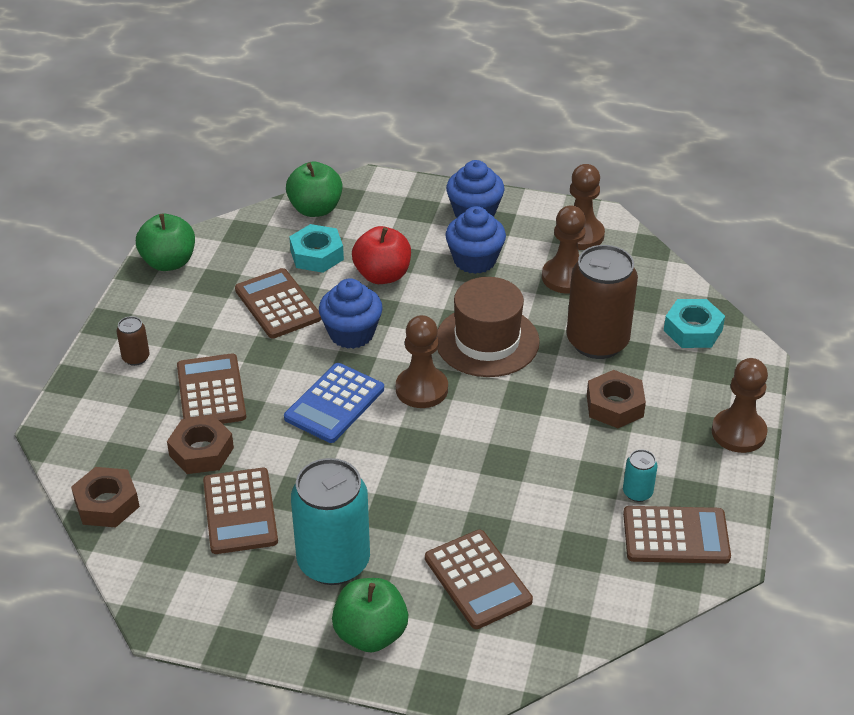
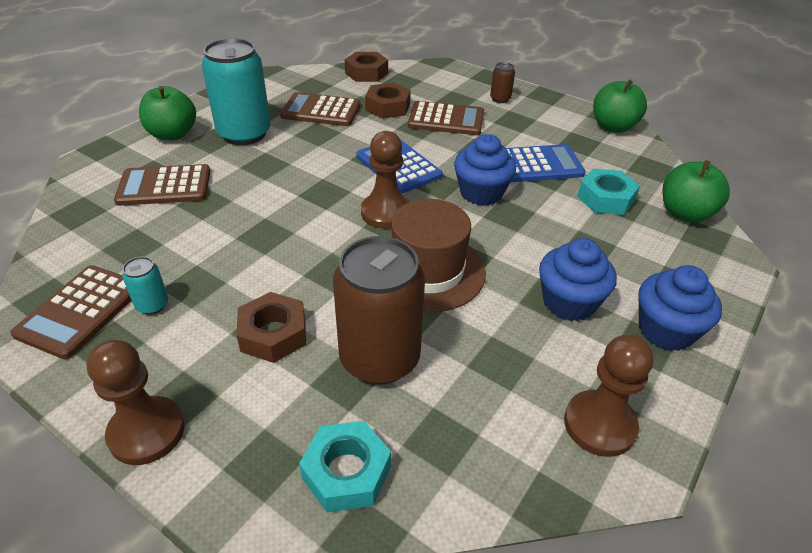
camera: 110 degrees right, 0 degrees up
brown calculator [235,268,321,338] -> blue calculator [506,144,586,182]
red apple [352,226,411,284] -> none
brown pawn [542,205,586,294] -> none

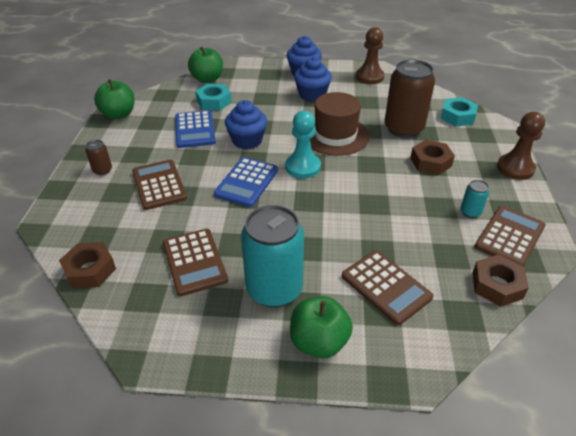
camera: 120 degrees left, 0 degrees up
brown calculator [10,265,131,359] -> brown calculator turned 45 degrees counterclockwise [475,206,546,267]
brown pawn [361,131,410,229] -> turquoise pawn [285,111,321,178]
brown nut [365,83,411,119] -> brown nut moved to [472,255,529,307]
blue calculator [506,144,586,182] -> blue calculator turned 150 degrees counterclockwise [175,110,216,148]

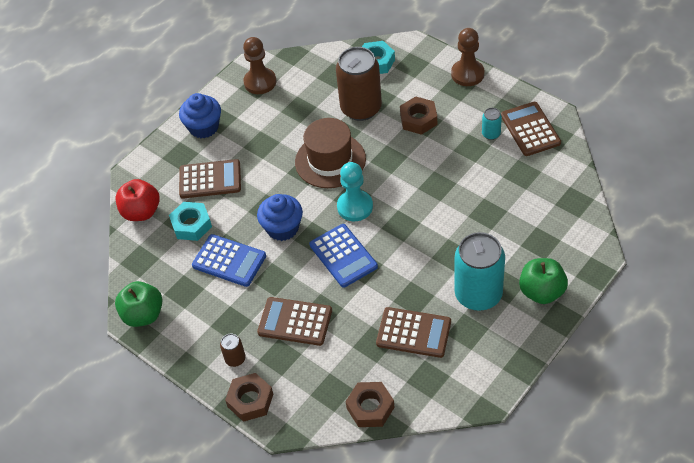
camera: 50 degrees left, 10 degrees up
green apple [188,47,223,83] -> red apple [115,179,160,221]
blue cupcake [294,57,332,102] -> none
brown calculator [342,250,433,325] -> brown calculator moved to [179,159,241,199]
brown nut [472,255,529,307] -> brown nut moved to [225,373,273,422]

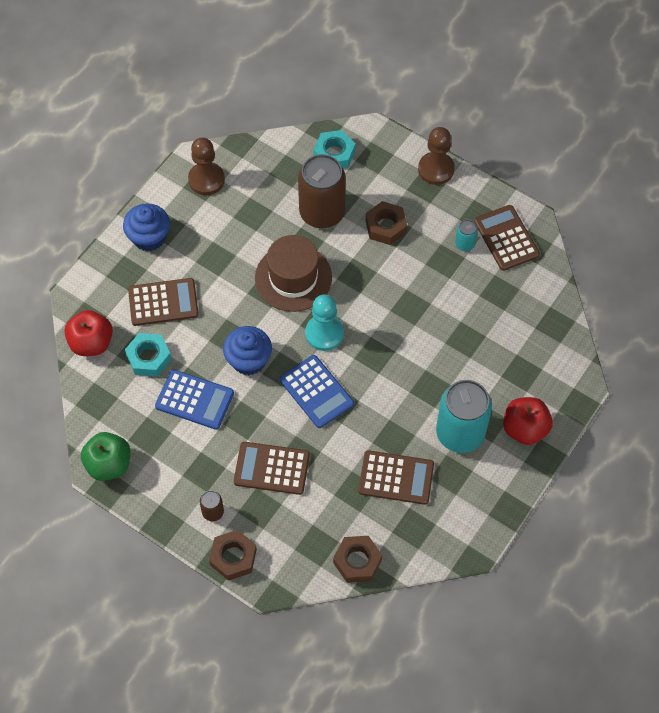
camera: 10 degrees left, 10 degrees up
green apple [519,258,568,304] -> red apple [503,397,553,445]

